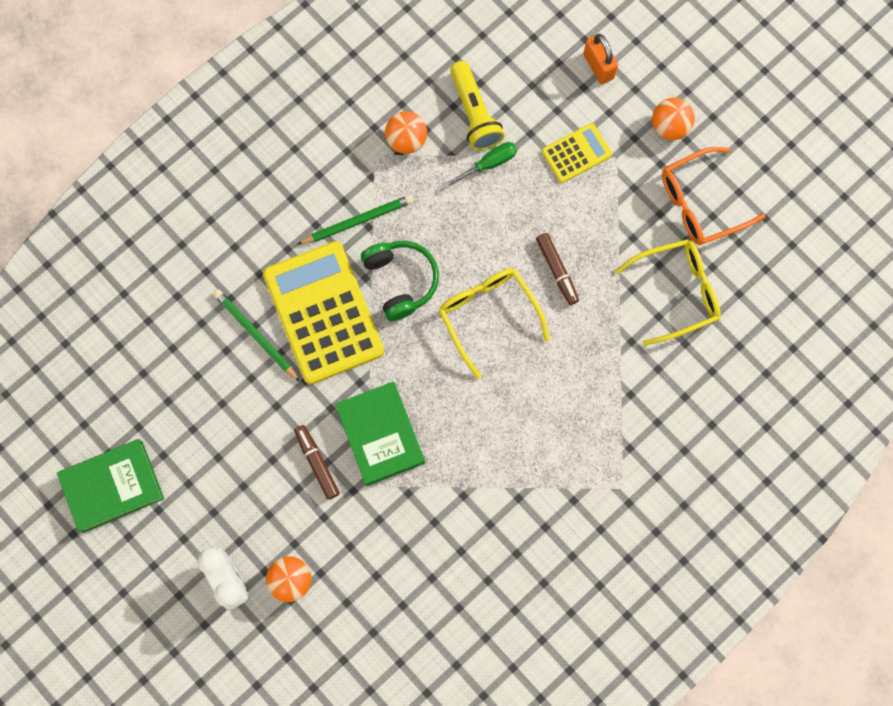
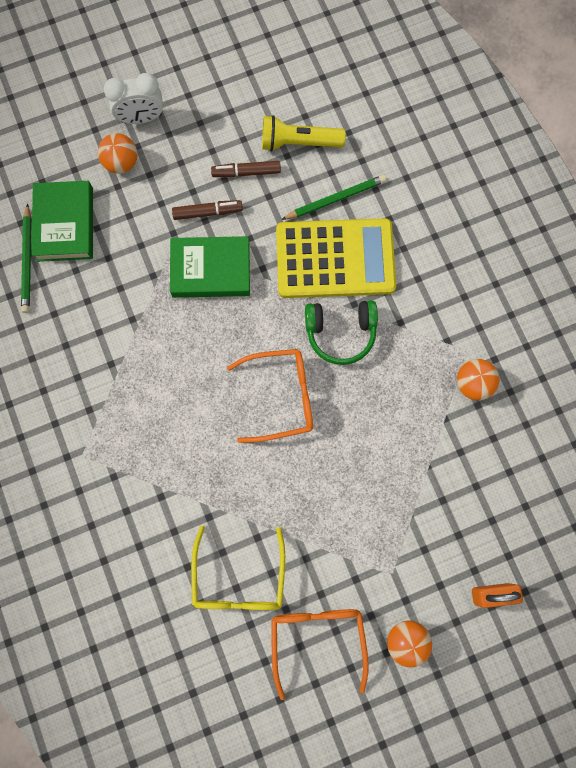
camera: 110 degrees right, 0 degrees up
green book [57,439,164,533] -> green book moved to [32,181,93,262]
green pencil [297,195,413,245] -> green pencil moved to [21,203,32,313]
yellow glasses [438,268,550,379] -> orange glasses [227,349,313,443]
green screwdriver [443,142,517,188] -> none
yellow flashlight [450,61,504,151] -> yellow flashlight moved to [262,115,346,152]
brown marker [536,233,579,305] -> brown marker moved to [211,161,281,177]
yellow calculator [542,123,612,183] -> none

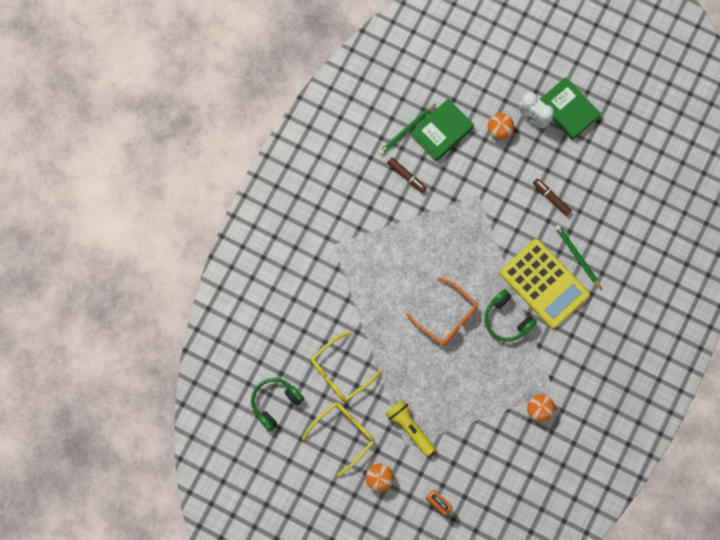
camera: 50 degrees right, 0 degrees up
green book [170,236,250,298] -> green book moved to [539,77,601,140]
brown marker [172,200,243,220] -> brown marker moved to [387,157,427,193]
yellow flashlight [262,115,346,152] -> yellow flashlight moved to [386,400,436,456]
orange glasses [271,609,369,700] -> yellow glasses [302,402,375,477]
green pencil [281,175,386,220] -> green pencil turned 150 degrees counterclockwise [555,225,602,290]
none -> green headphones [251,378,304,431]

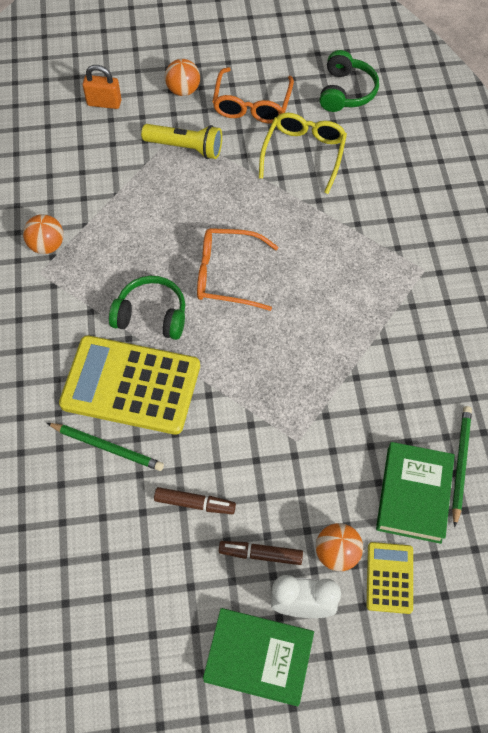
camera: 145 degrees right, 15 degrees down
yellow glasses [302,402,375,477] -> orange glasses [212,67,294,124]
brown marker [387,157,427,193] -> brown marker moved to [219,541,303,565]
none -> yellow calculator [367,542,413,614]

